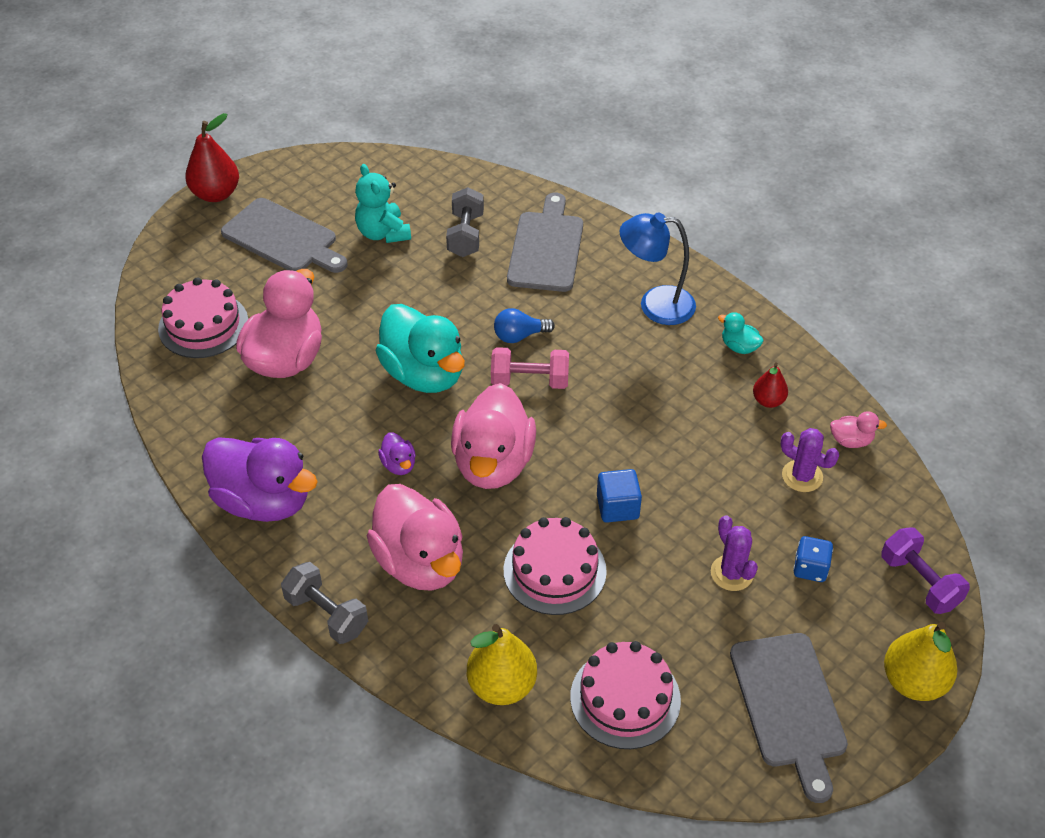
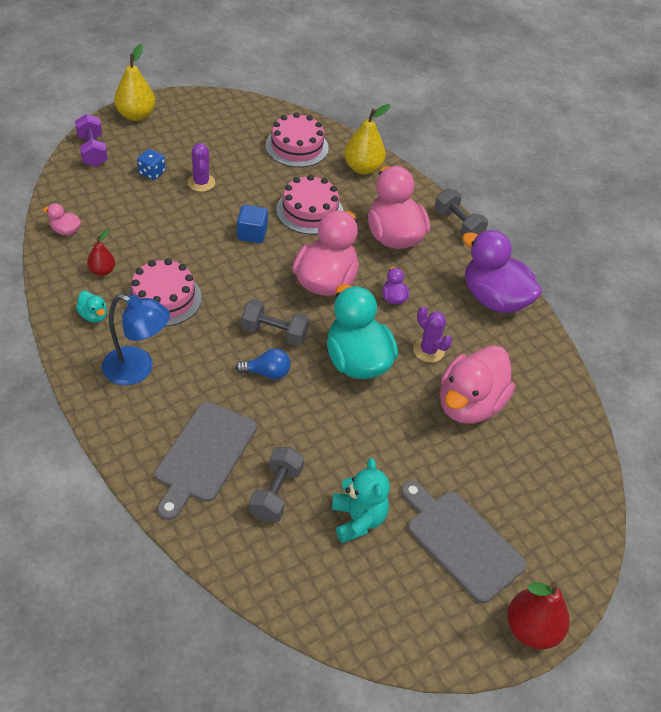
camera: 170 degrees left, 0 degrees up
pink cake [158,277,248,358] -> pink cake moved to [126,258,202,327]
pink dumbbell [491,347,569,389] -> grey dumbbell [241,299,309,346]
grey cutting board [730,633,848,803] -> none
purple cactus [781,428,839,492] -> purple cactus moved to [413,306,452,362]

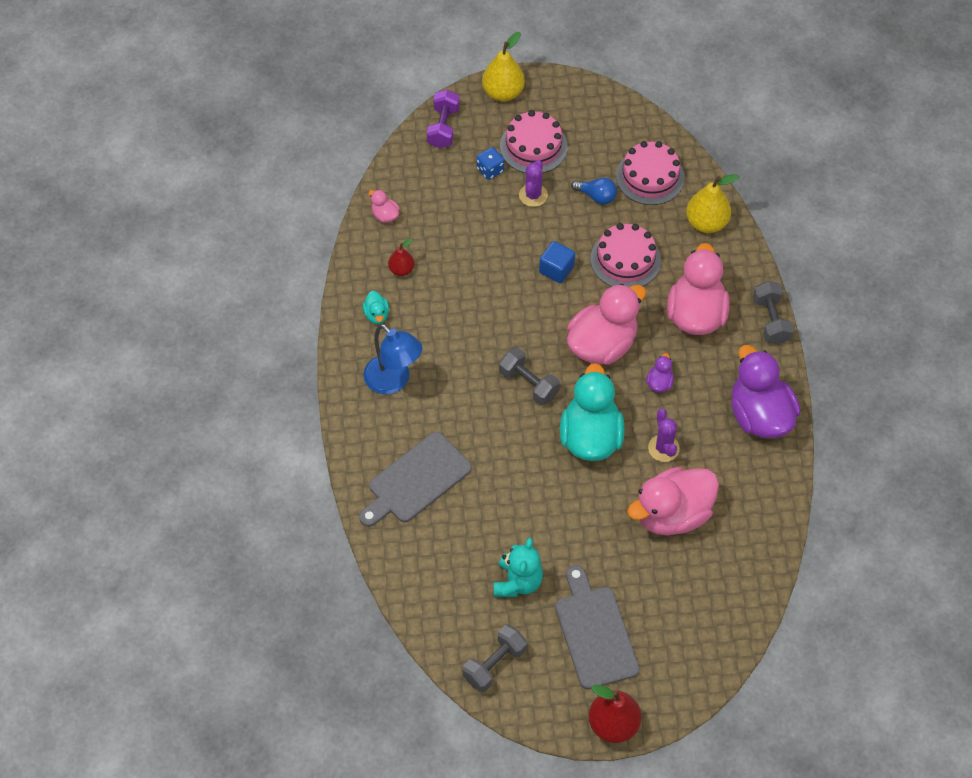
camera: 30 degrees right, 10 degrees up
pink cake [126,258,202,327] -> pink cake moved to [500,110,568,173]
blue light bulb [235,349,291,379] -> blue light bulb moved to [571,178,617,205]
grey dumbbell [249,447,304,522] -> grey dumbbell moved to [463,625,527,692]

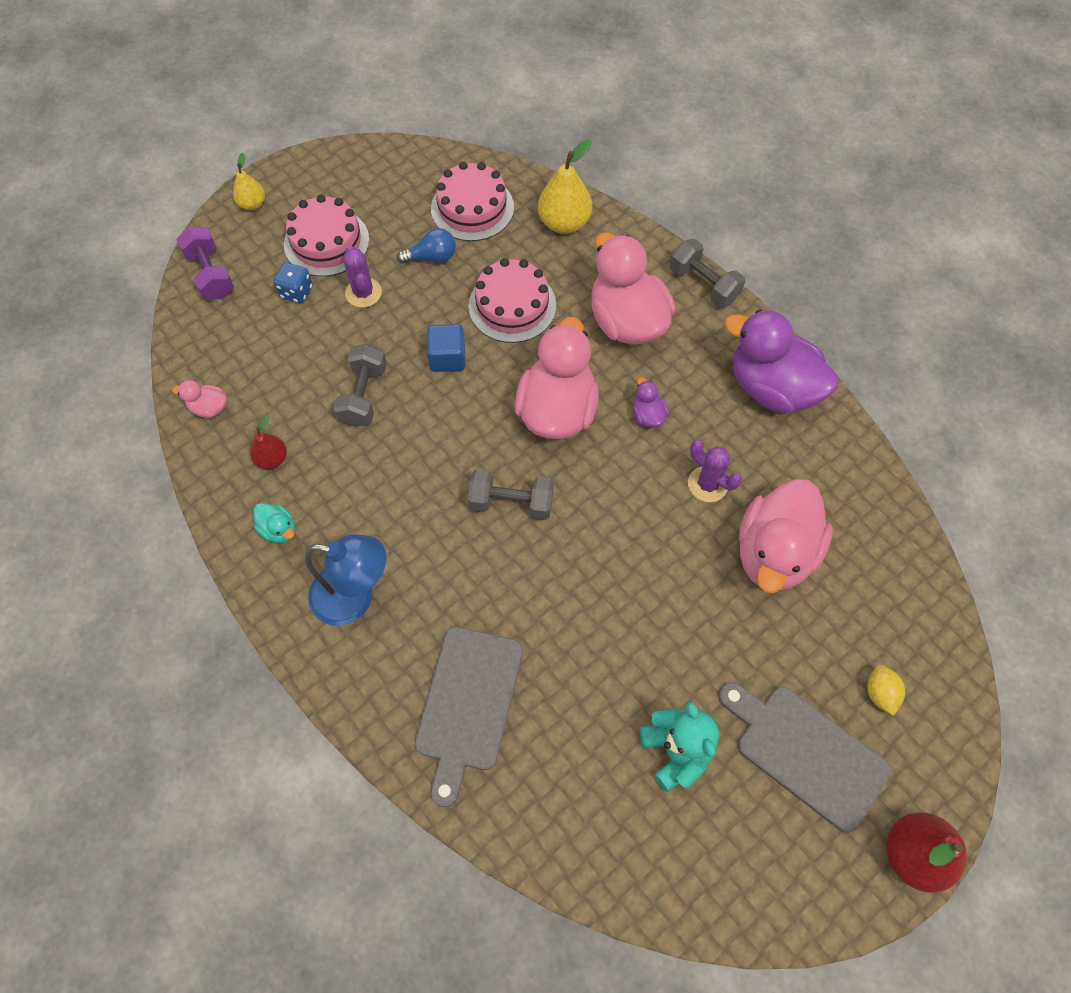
camera: 35 degrees left, 5 degrees up
grey dumbbell [463,625,527,692] -> grey dumbbell moved to [334,344,387,427]
yellow pear [482,32,525,101] -> yellow pear [233,153,265,210], size x0.58
turquoise duck [560,363,625,461] -> none
none -> yellow lemon [867,665,905,716]

